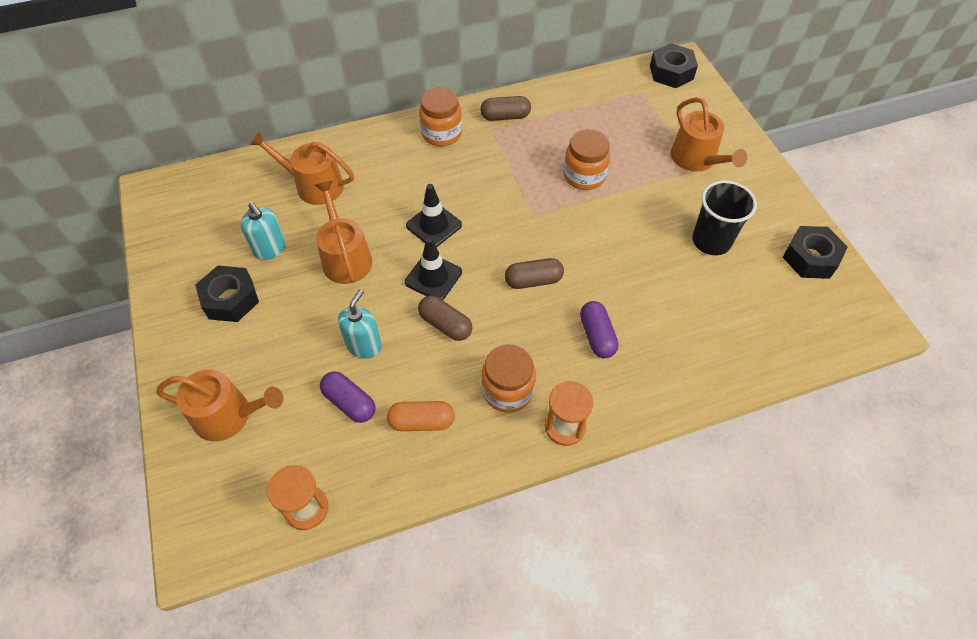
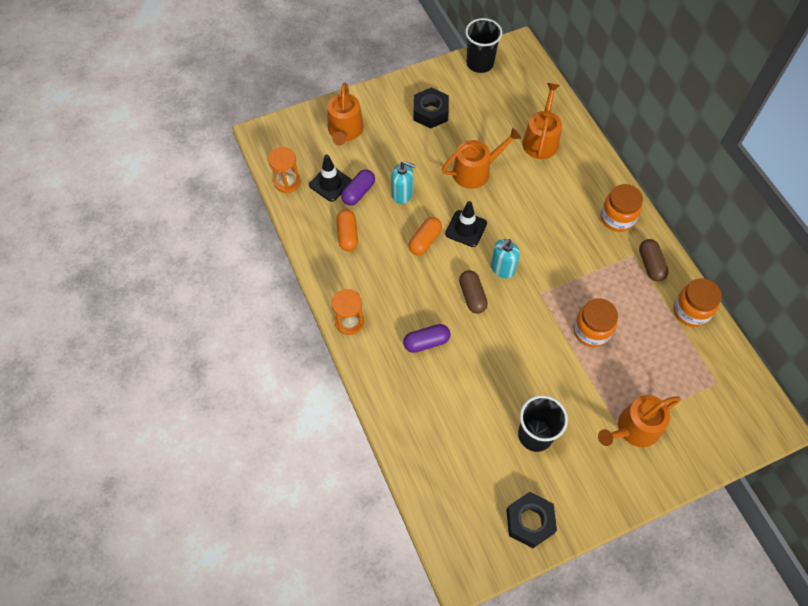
camera: 85 degrees right, 5 degrees up
turquoise soap dispenser [240,202,286,260] -> turquoise soap dispenser moved to [491,239,520,278]
black traffic cone [406,184,462,247] -> black traffic cone moved to [309,155,352,202]
brown capsule [418,295,472,341] -> orange capsule [409,217,442,255]
orange jar [481,344,536,412] -> orange jar moved to [673,278,722,327]
black nut [650,43,698,88] -> none
none -> black cup [465,18,502,73]

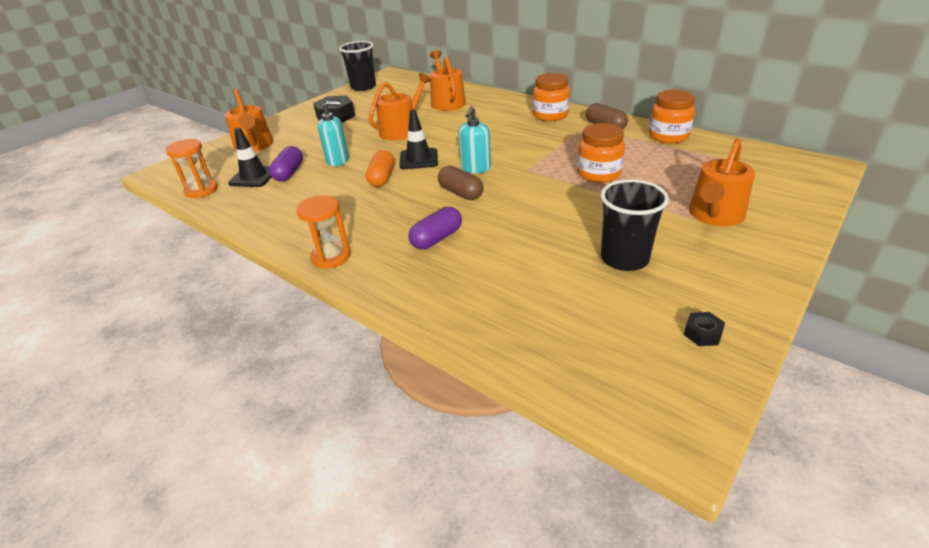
camera: 25 degrees left, 25 degrees down
orange capsule [336,210,358,251] -> none
black nut [506,492,557,548] -> black nut [684,312,725,346], size x0.49

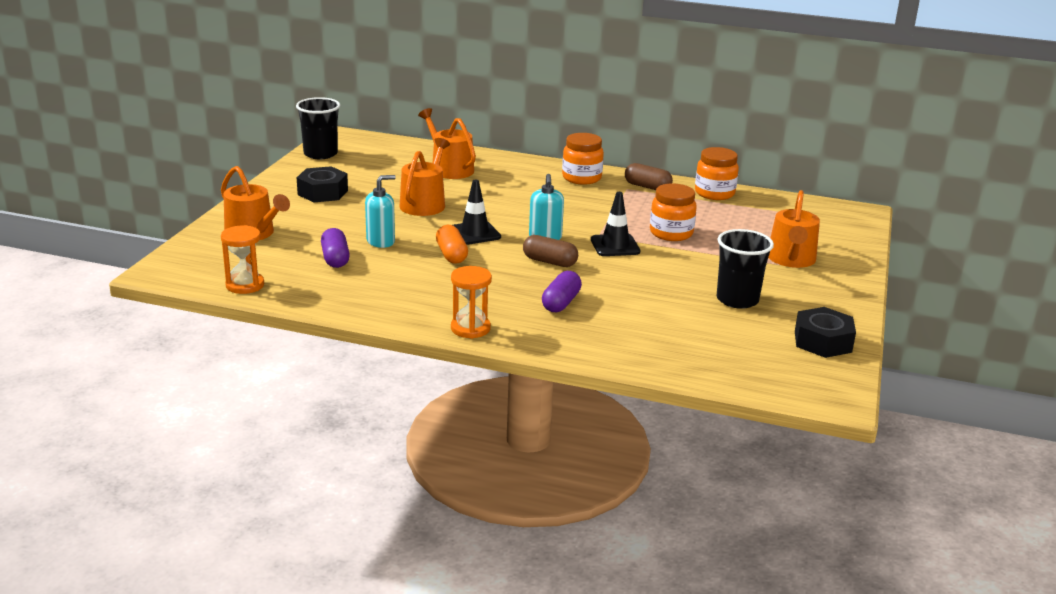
camera: 25 degrees left, 10 degrees down
black traffic cone [228,127,272,187] -> black traffic cone moved to [591,192,640,256]
black nut [684,312,725,346] -> black nut [795,307,856,358], size x2.06

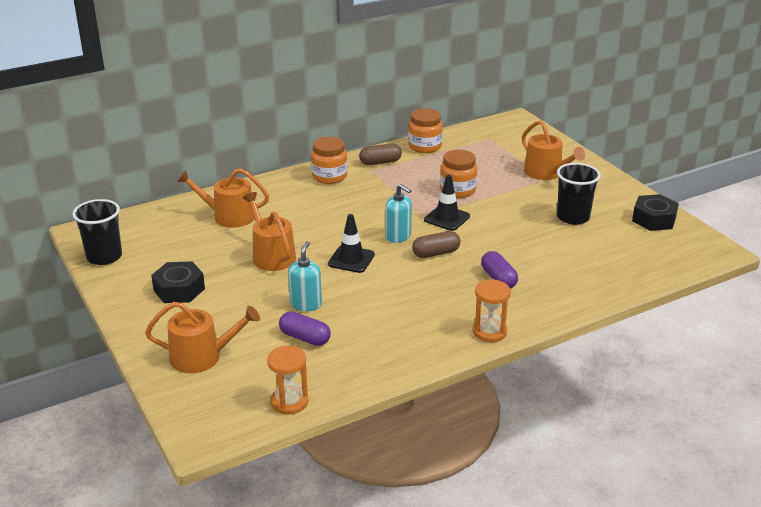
camera: 45 degrees left, 5 degrees up
orange capsule [436,225,468,264] -> none

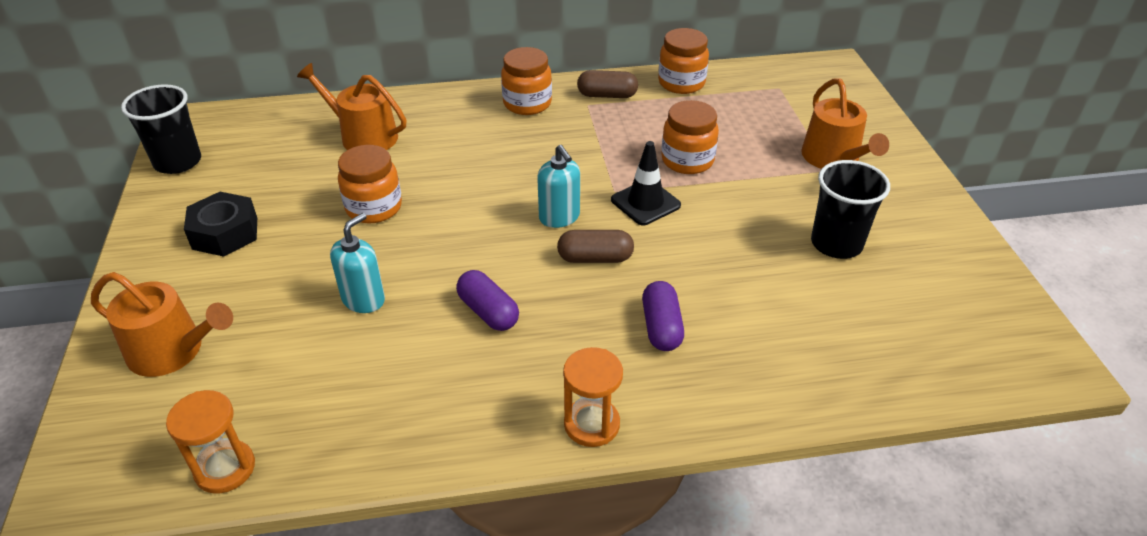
camera: 20 degrees right, 10 degrees up
orange watering can [243,192,296,271] -> orange jar [338,145,402,224]
purple capsule [279,311,331,346] -> purple capsule moved to [456,270,519,331]
black traffic cone [328,214,375,273] -> none
black nut [632,194,679,231] -> none

